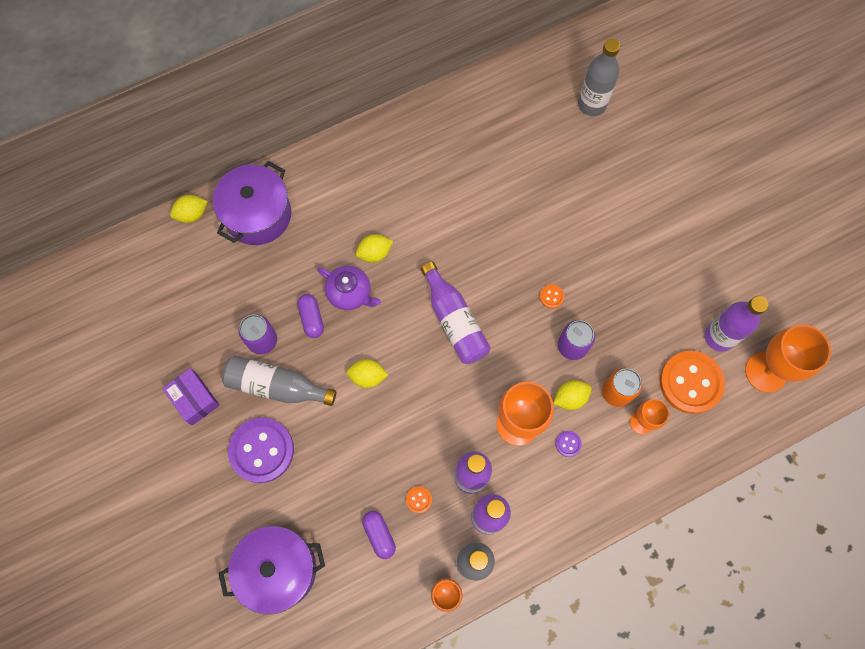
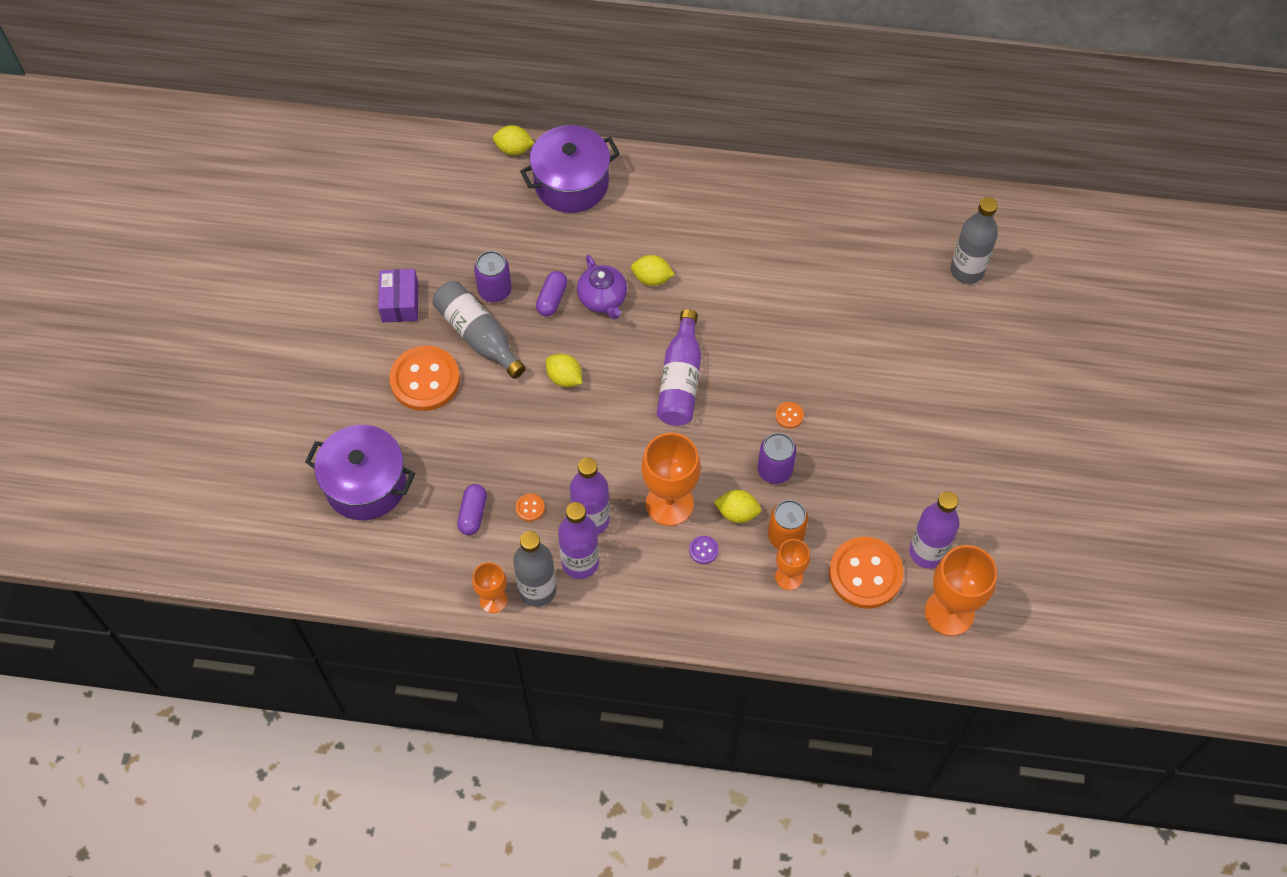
camera: 35 degrees right, 10 degrees down
purple button [228,418,294,483] -> orange button [389,346,460,411]

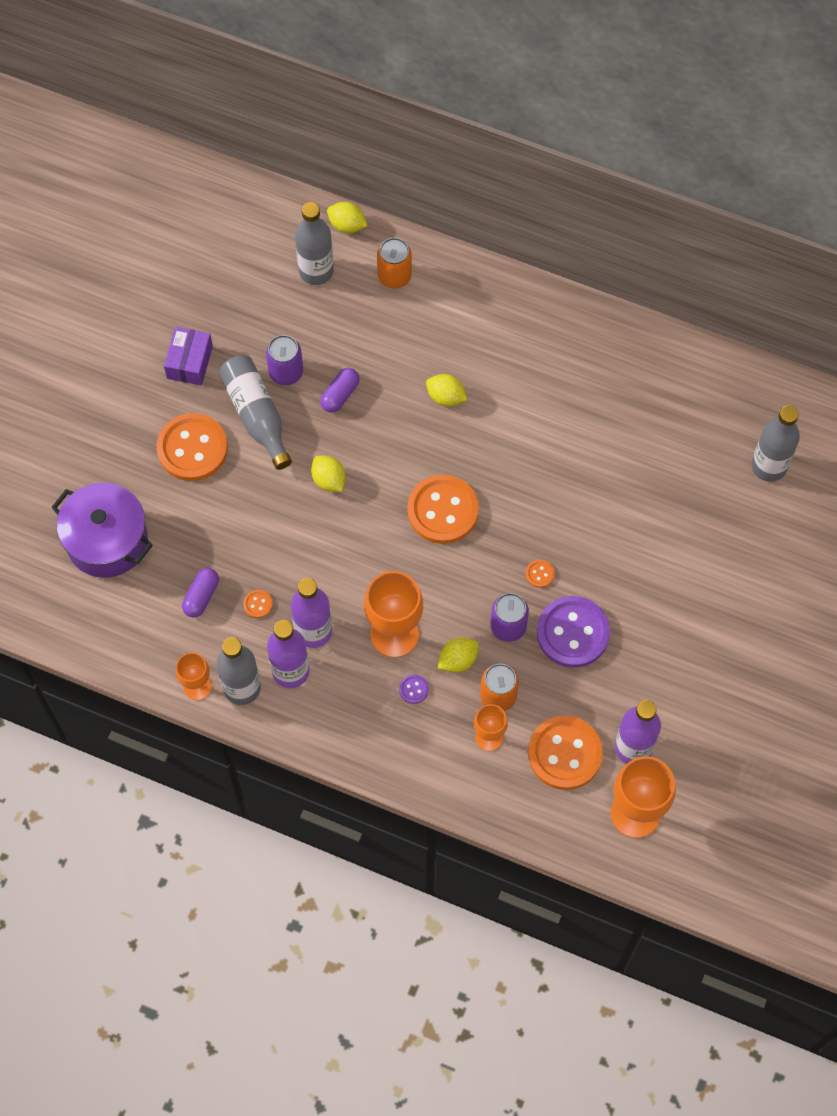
camera: 15 degrees right, 5 degrees up
purple pot [520,125,620,213] -> orange can [377,238,412,289]
purple teapot [577,255,627,319] -> none
purple bottle [657,309,701,426] -> orange button [407,475,479,544]
yellow lemon [714,490,761,523] -> yellow lemon turned 60 degrees counterclockwise [438,637,479,673]
none -> grey bottle [295,202,334,285]
none -> purple button [537,596,610,668]

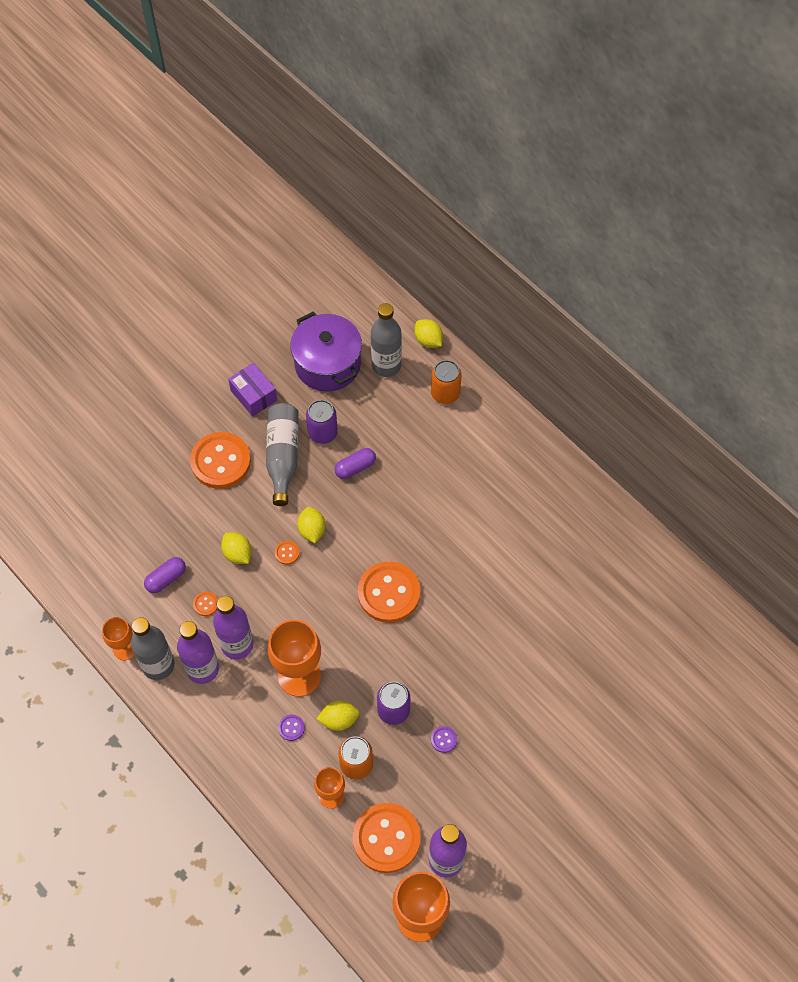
camera: 25 degrees right, 5 degrees down
purple pot [51,483,153,578] -> purple pot moved to [290,312,362,392]
purple box [164,327,213,385] -> purple box turned 75 degrees counterclockwise [228,363,277,417]
yellow lemon [426,374,467,407] -> yellow lemon moved to [221,532,251,564]
orange button [526,560,555,588] -> orange button moved to [275,541,300,565]
purple button [537,596,610,668] -> purple button [431,726,457,753], size x0.40
grey bottle [751,405,800,482] -> none

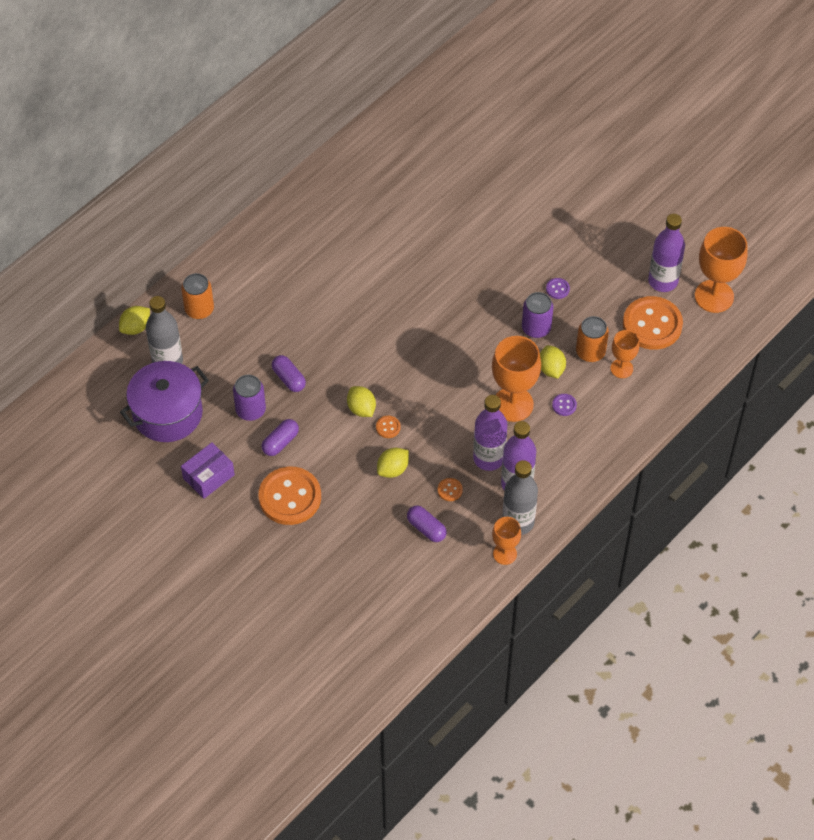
camera: 95 degrees left, 5 degrees down
grey bottle [266,403,299,506] -> purple capsule [262,419,299,456]
yellow lemon [297,507,326,543] -> yellow lemon turned 75 degrees clockwise [347,386,376,417]
orange button [358,561,421,623] -> none

